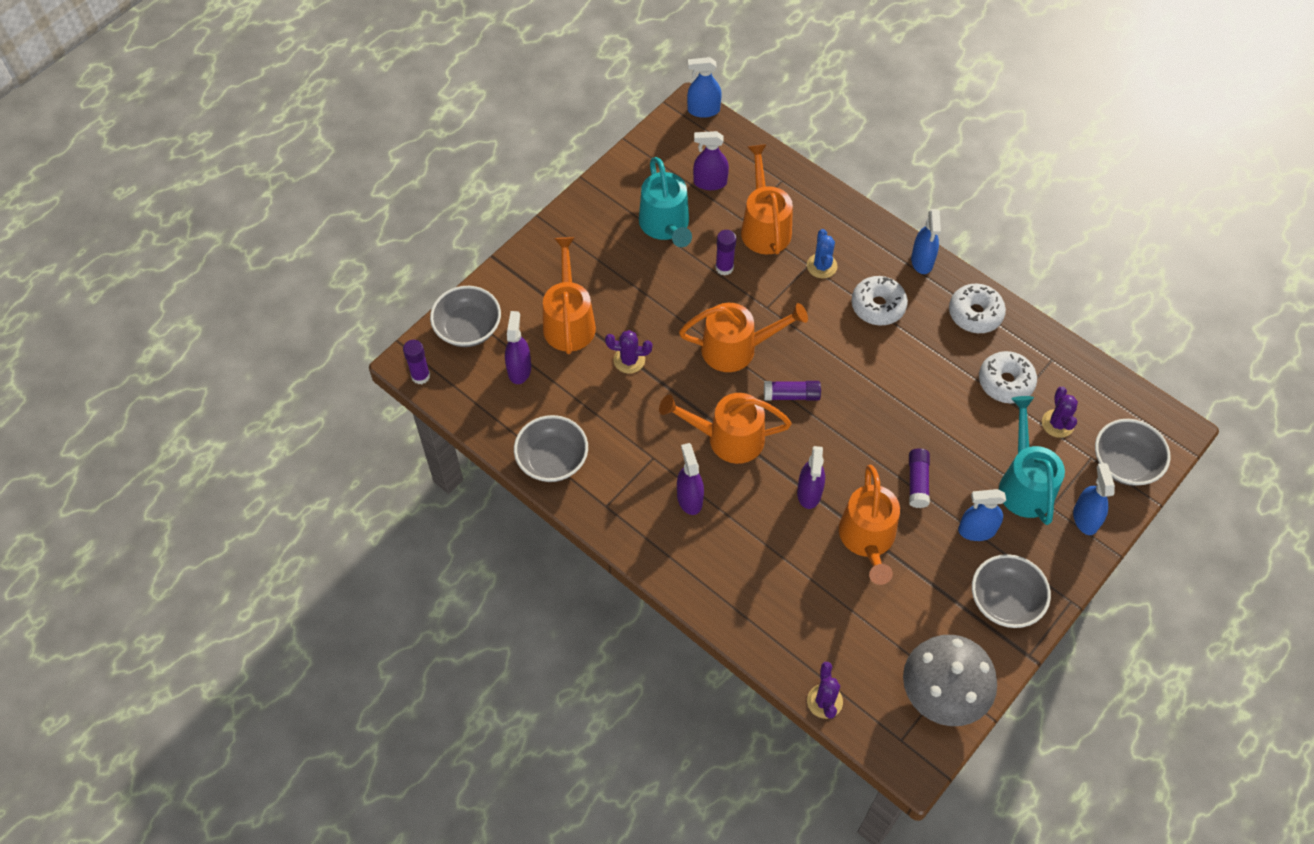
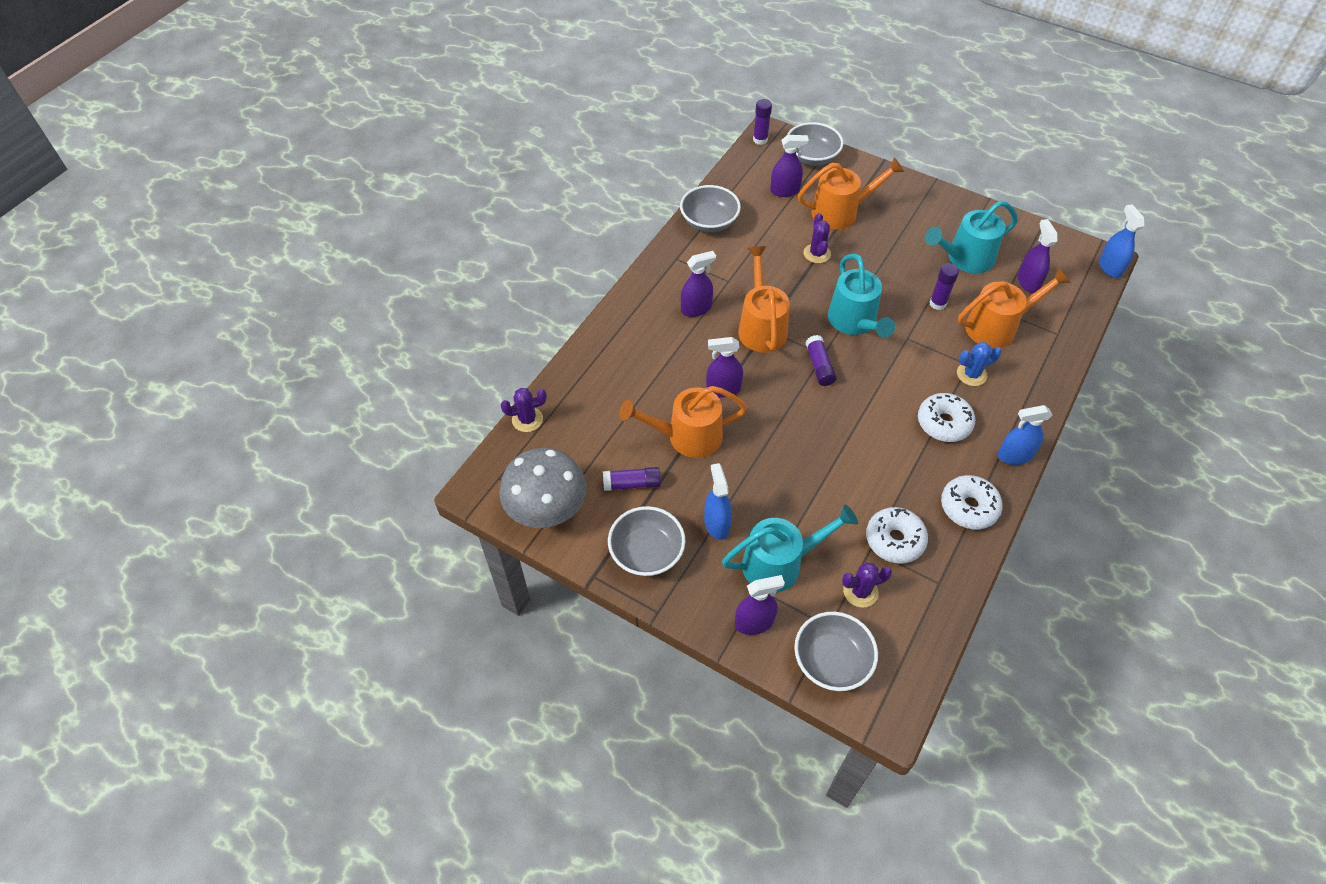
camera: 80 degrees right, 5 degrees down
orange watering can [679,303,808,372] -> turquoise watering can [828,254,895,338]
purple glue stick [909,448,930,508] -> purple glue stick moved to [603,467,661,491]
blue spray bottle [1073,463,1115,535] -> purple spray bottle [735,575,785,635]

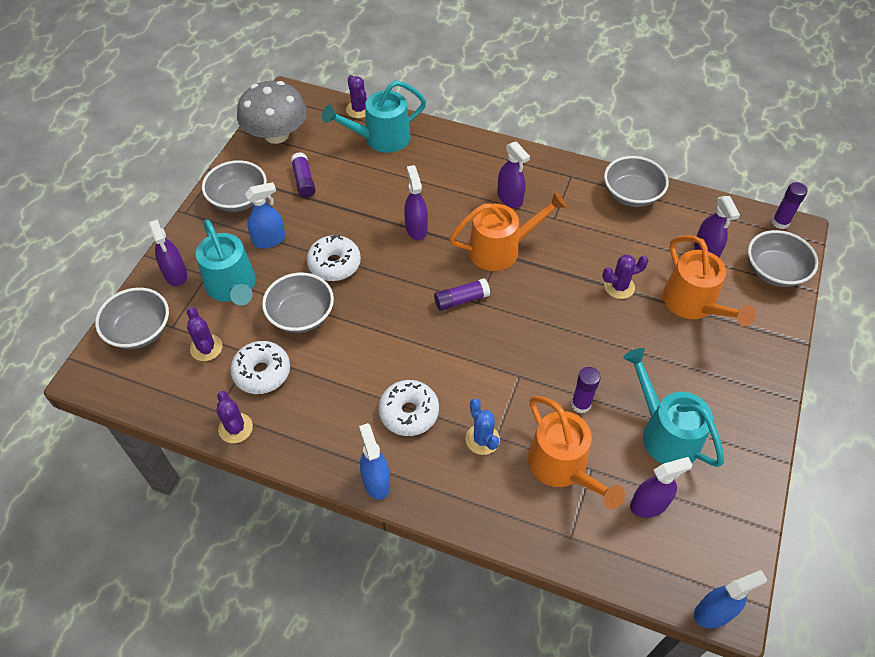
camera: 80 degrees right, 0 degrees up
orange watering can [619,386,747,458] -> none
turquoise watering can [828,254,895,338] -> turquoise watering can moved to [322,80,426,153]
white donut [941,475,1003,529] -> white donut moved to [307,235,361,281]
none -> purple cactus [216,391,253,443]
none -> grey bowl [262,273,334,333]

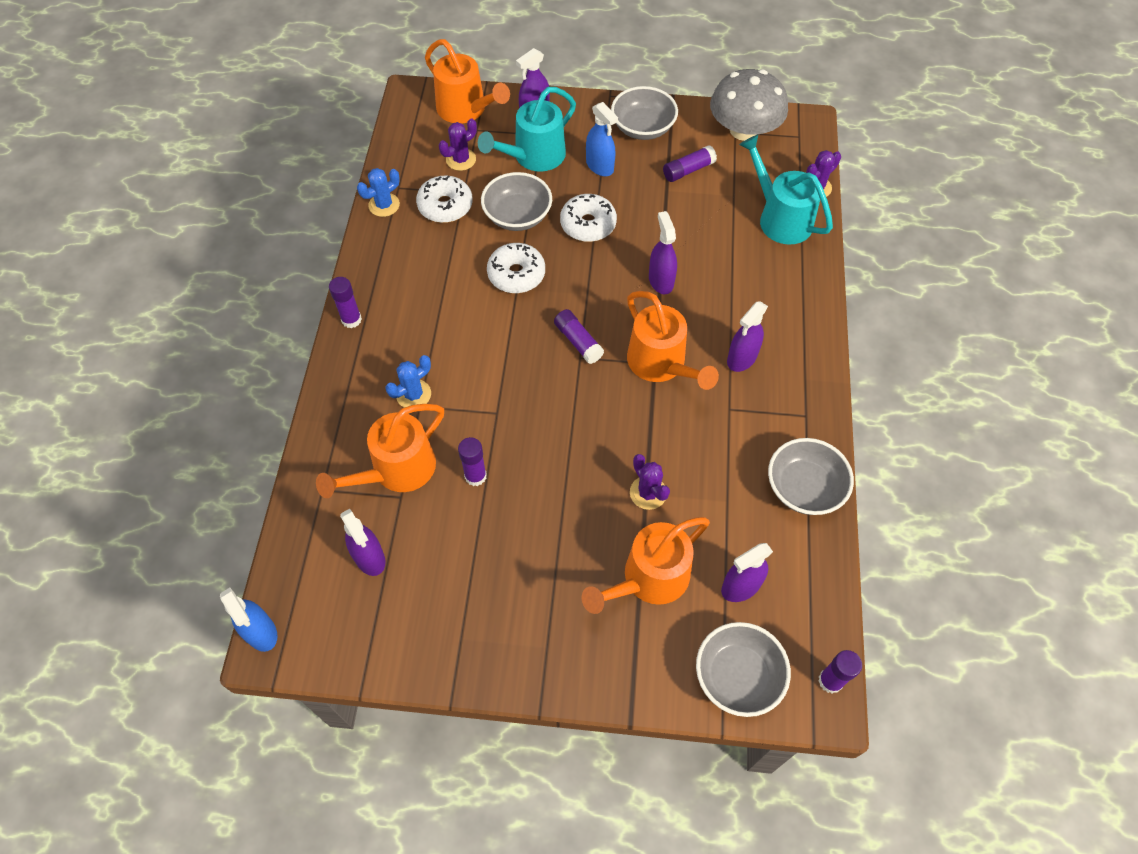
camera: 75 degrees right, 5 degrees up
grey bowl [95,288,169,349] -> orange watering can [425,39,510,124]
purple cactus [216,391,253,443] -> blue cactus [357,168,400,217]
blue spray bottle [359,423,390,500] -> purple glue stick [329,277,362,328]
white donut [378,380,439,436] -> white donut moved to [487,243,545,293]
purple spray bottle [404,165,428,240] -> purple spray bottle turned 75 degrees counterclockwise [649,211,677,294]
turquoise watering can [623,348,724,467] -> none

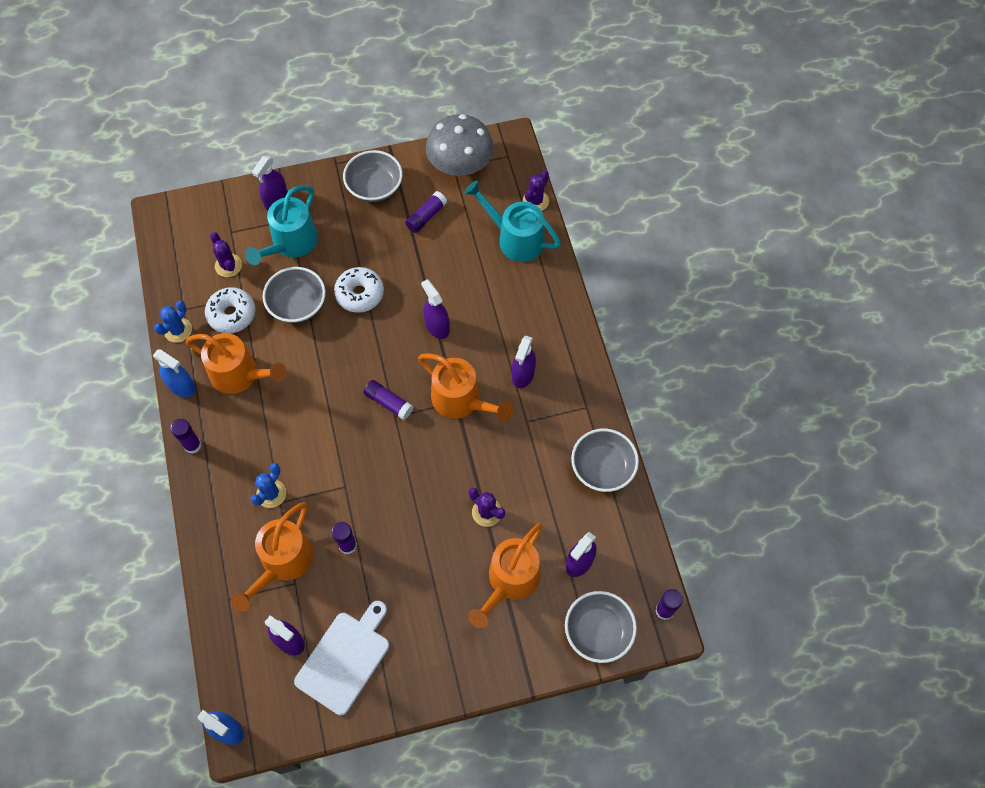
camera: 20 degrees left, 5 degrees up
orange watering can [425,39,510,124] -> orange watering can moved to [185,333,287,394]
purple cactus [439,118,477,171] -> purple cactus turned 60 degrees counterclockwise [210,232,242,277]
white donut [487,243,545,293] -> none
blue spray bottle [586,102,618,176] -> blue spray bottle moved to [153,349,196,397]
none -> white cutting board [294,601,389,715]

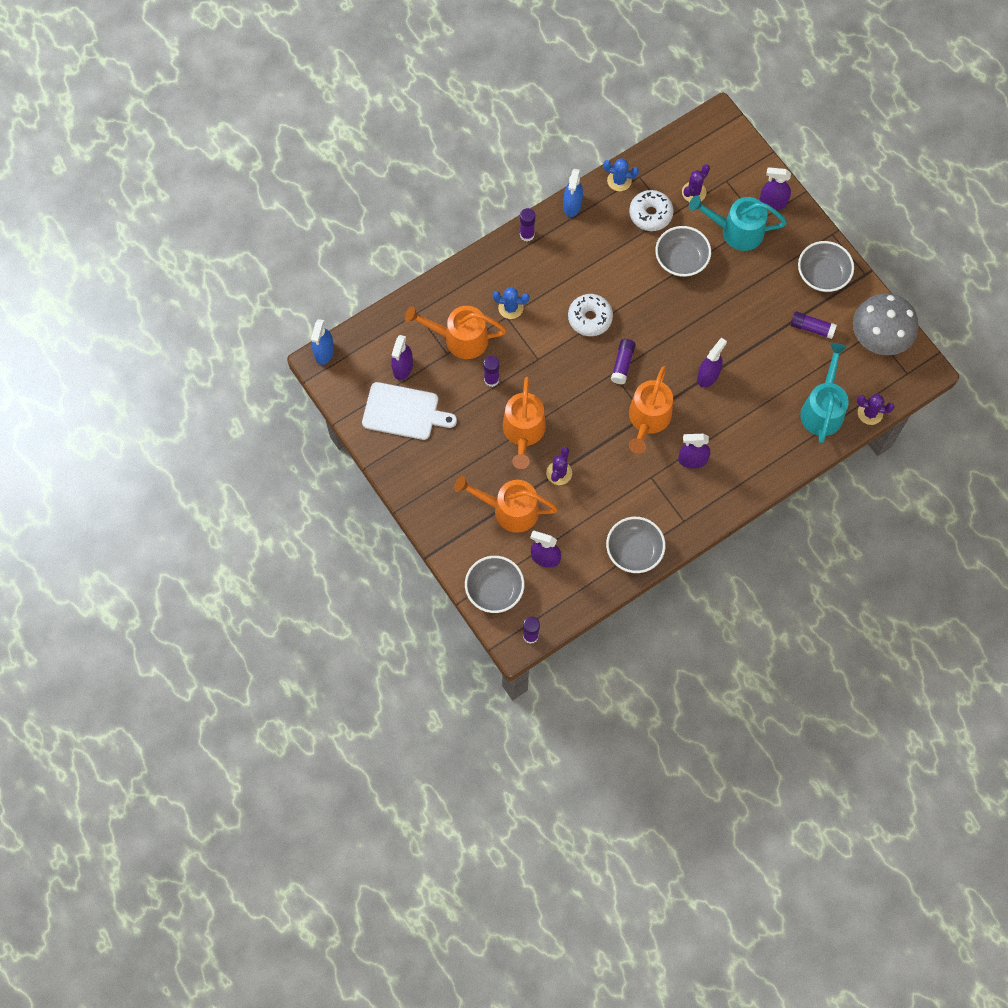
camera: 70 degrees right, 5 degrees up
orange watering can [185,333,287,394] -> orange watering can moved to [503,377,546,469]
white donut [334,267,384,313] -> white donut moved to [568,294,613,336]

